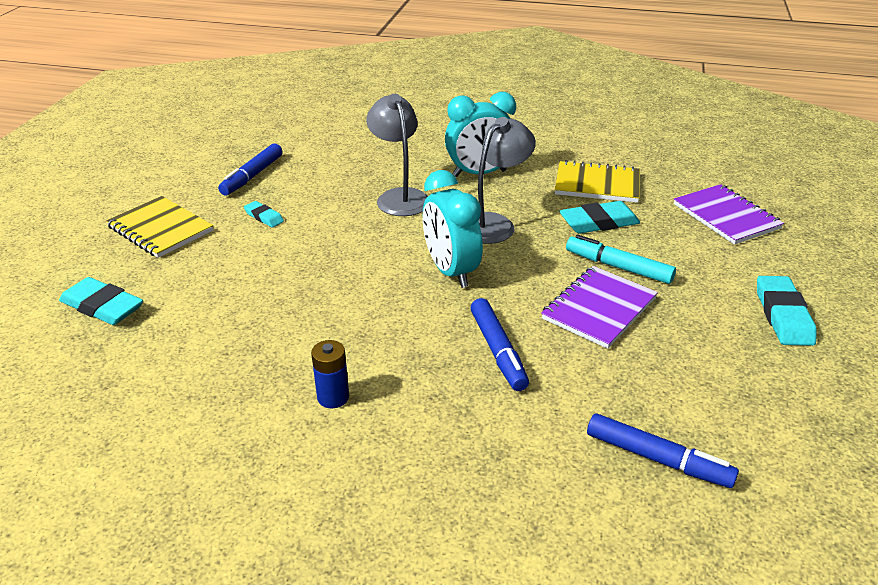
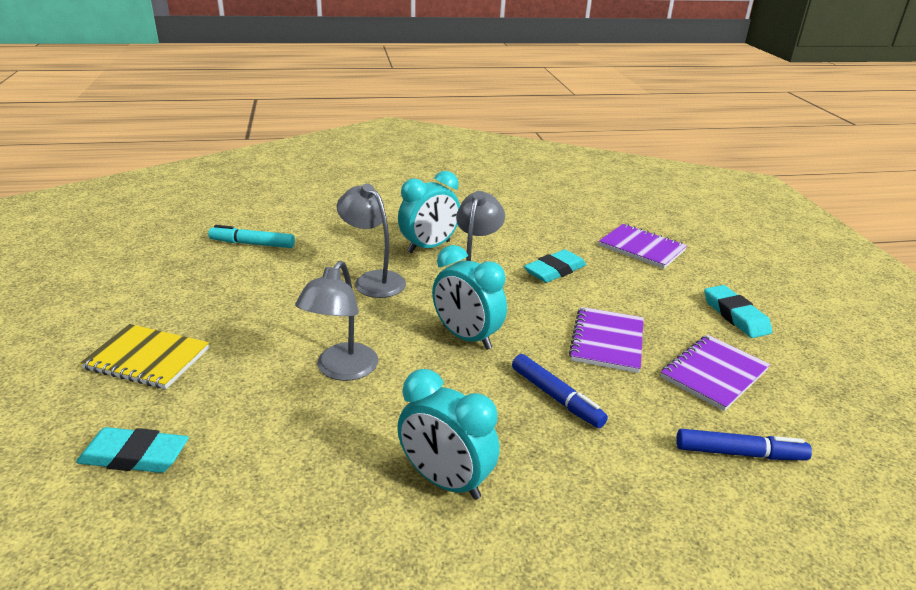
camera: 25 degrees left, 5 degrees down
blue marker [218,144,282,196] -> none
turquoise eraser [244,201,284,227] -> none
blue battery [311,340,349,408] -> turquoise clock [397,369,500,500]
yellow notebook [555,160,640,203] -> none
turquoise marker [566,235,676,284] -> turquoise marker moved to [208,225,295,248]
none -> grey lamp [295,261,378,381]
none -> purple notebook [661,335,770,411]

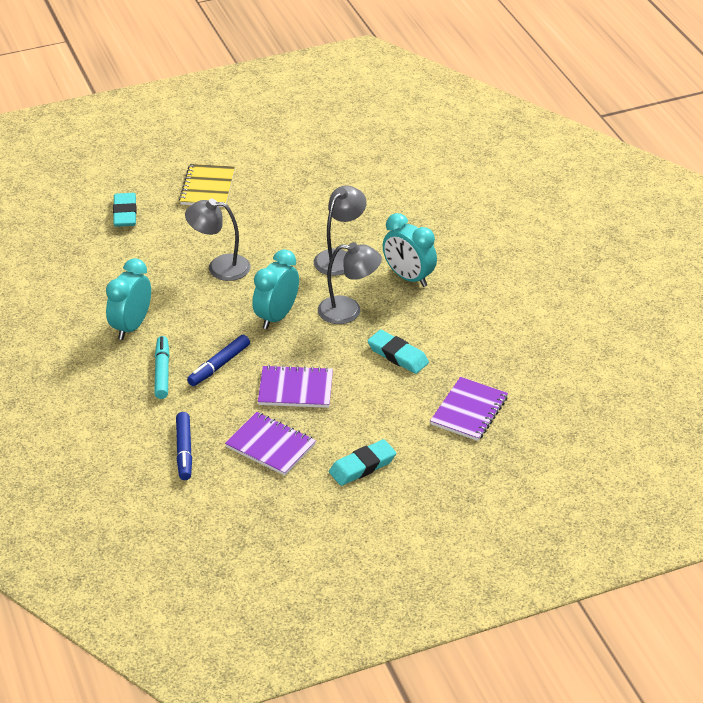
camera: 80 degrees right, 10 degrees up
turquoise marker [208,225,295,248] -> turquoise marker moved to [154,336,170,399]

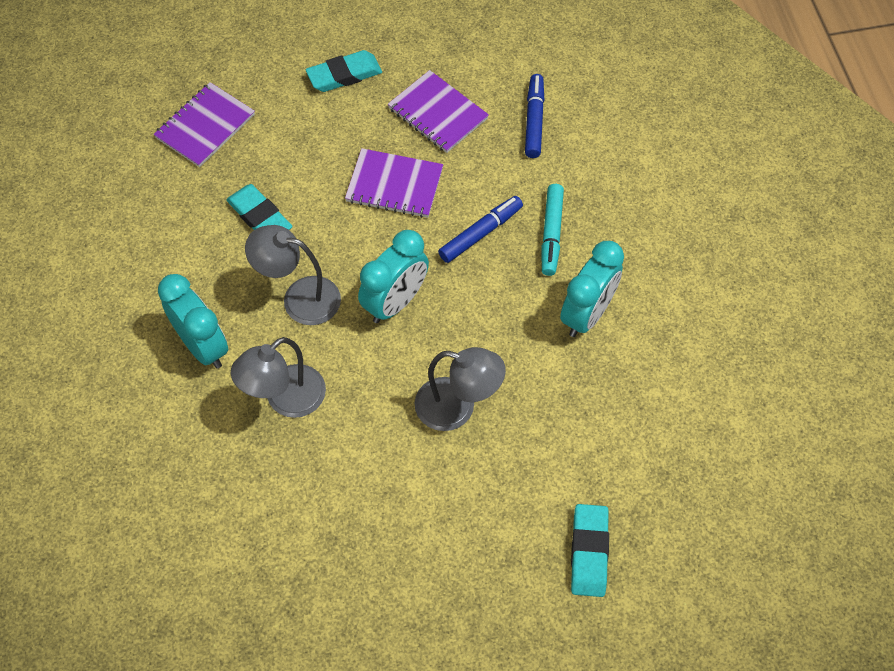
camera: 170 degrees left, 20 degrees up
yellow notebook [179,164,235,207] -> none

